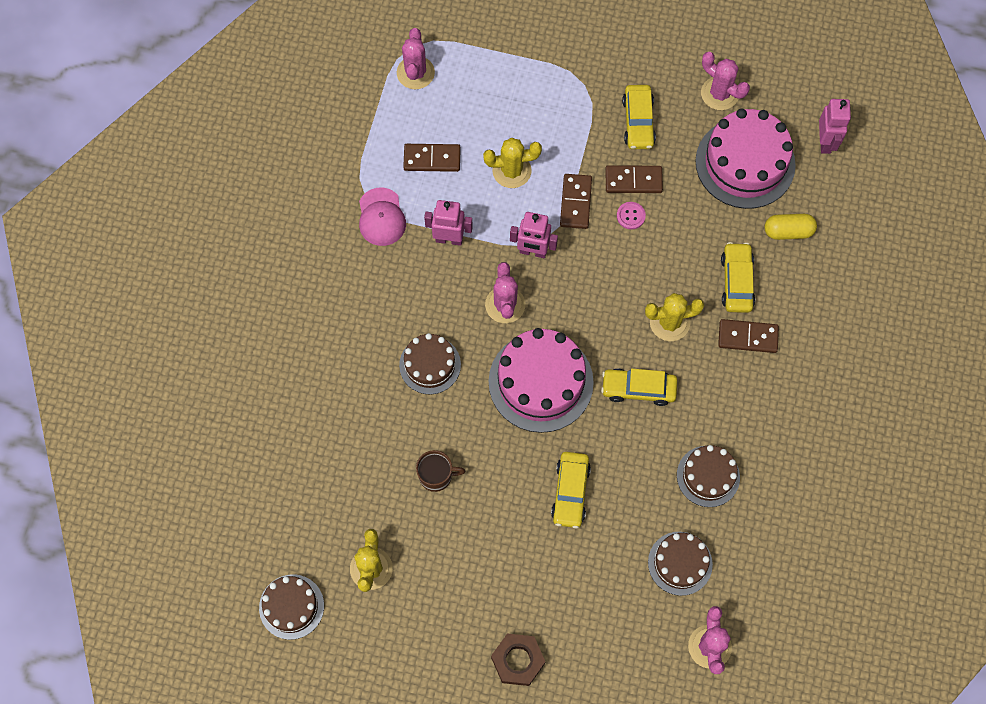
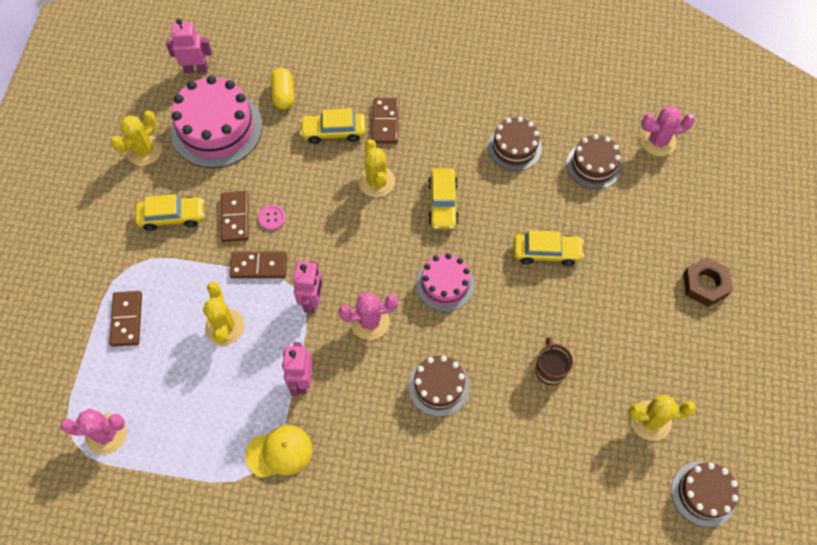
camera: 95 degrees left, 5 degrees down
pink cap [359,188,406,246] -> yellow cap [245,425,313,478]
brown domino [403,144,461,172] -> brown domino moved to [109,291,142,347]
pink cake [489,328,594,433] -> pink cake [416,253,474,312], size x0.59
pink cactus [701,52,750,110] -> yellow cactus [111,111,162,166]

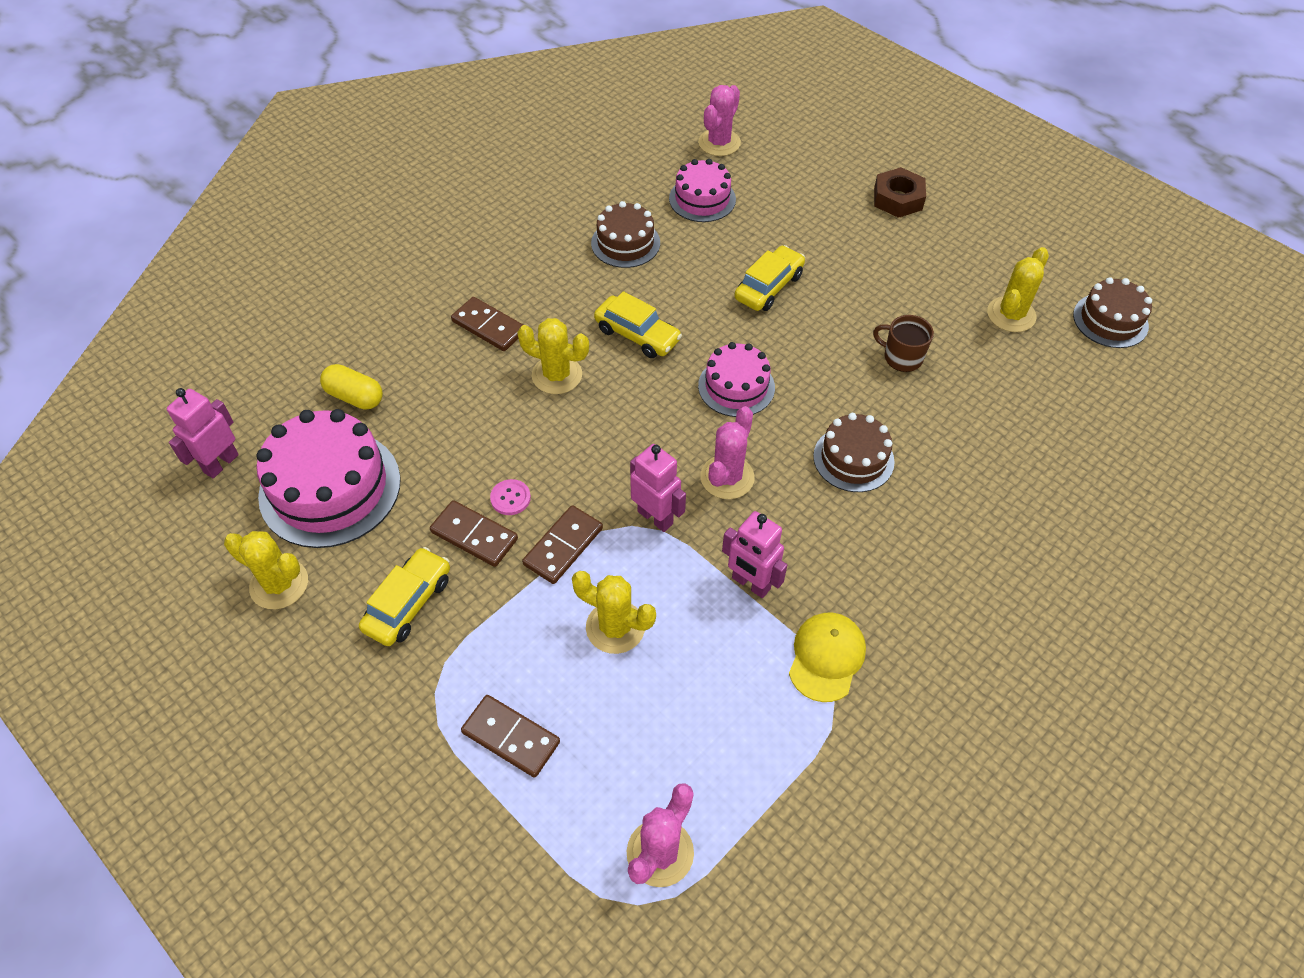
camera: 55 degrees left, 10 degrees down
yellow cactus [111,111,162,166] -> yellow cactus turned 45 degrees counterclockwise [224,531,308,609]
yellow car [300,108,366,144] -> none
brown cake [567,134,621,189] -> pink cake [669,159,736,222]

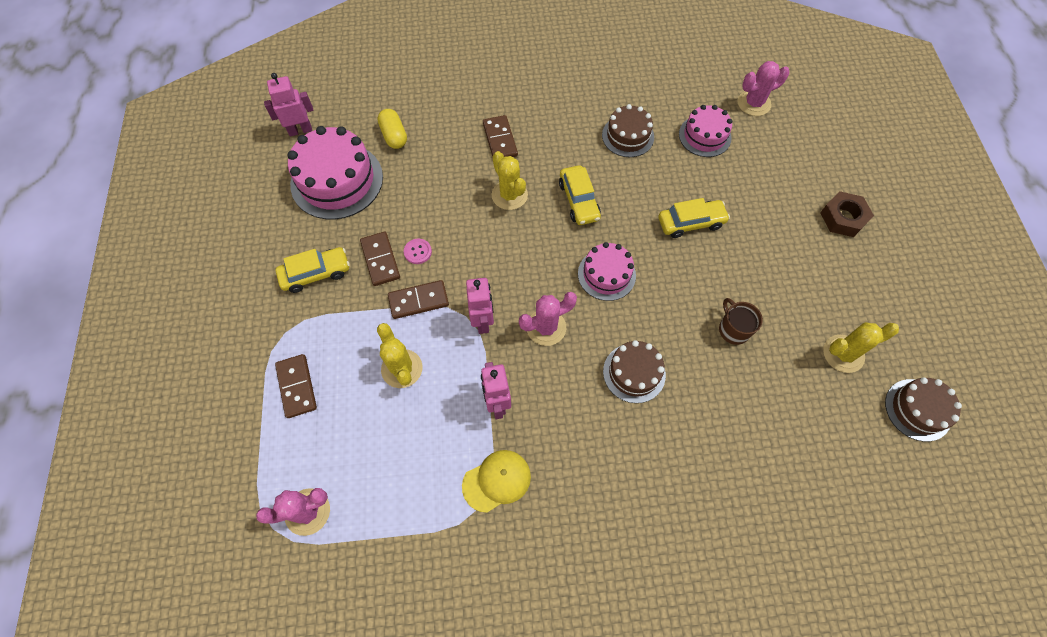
camera: 40 degrees right, 10 degrees up
yellow cactus [224,531,308,609] -> none

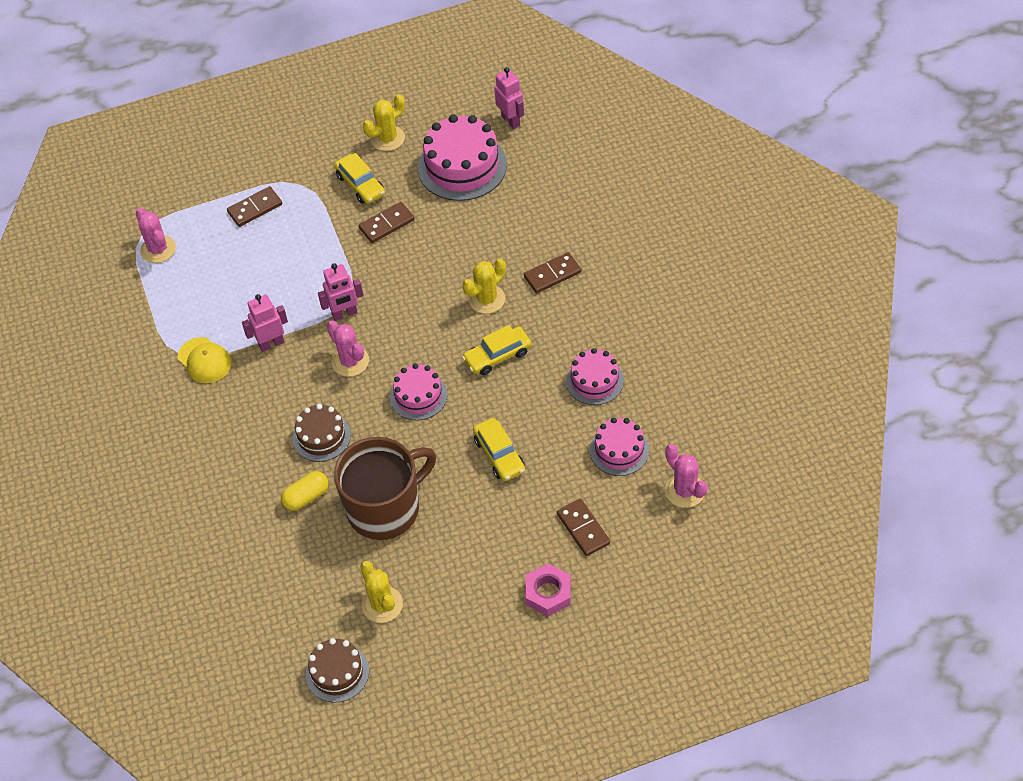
camera: 80 degrees right, 10 degrees down
yellow capsule [377,109,407,149] -> yellow capsule moved to [281,471,328,511]
yellow cactus [377,323,422,388] -> yellow cactus moved to [363,94,405,151]
brown domino [388,280,449,319] -> brown domino moved to [557,499,610,556]
pink button [404,239,432,264] -> none
brown cake [602,104,654,157] -> pink cake [566,348,624,405]
brown mug [719,298,763,345] -> brown mug [334,437,436,540], size x2.34
brown nut [820,191,874,237] -> pink nut [525,563,571,617]

